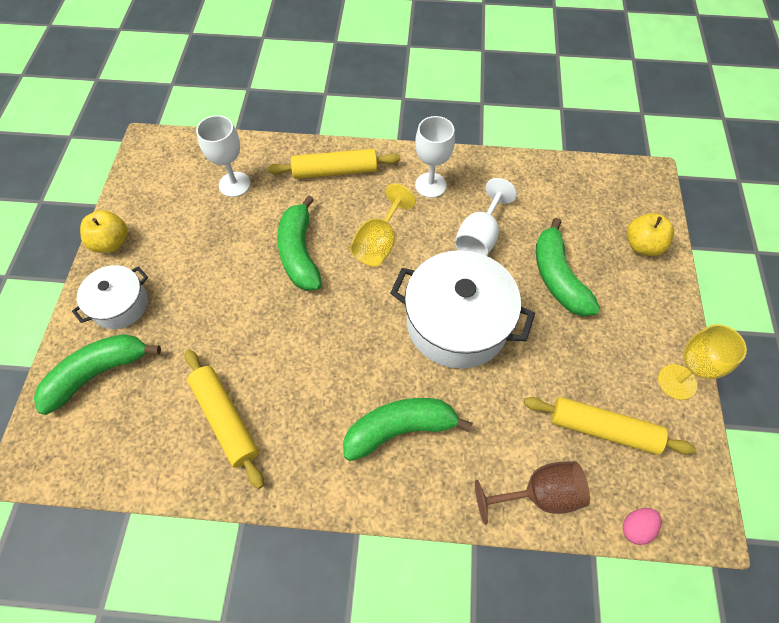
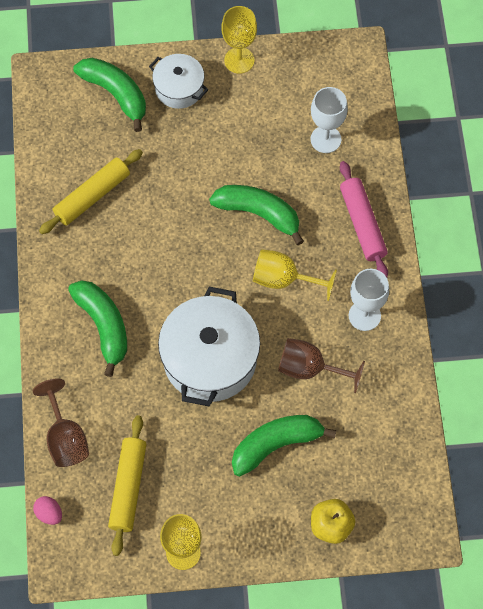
camera: 80 degrees right, 5 degrees up
yellow apple [80,210,128,253] -> yellow goblet [221,6,257,74]
yellow rolling pin [267,149,400,179] -> pink rolling pin [340,161,388,278]
green banana [277,195,322,291] -> green banana turned 45 degrees clockwise [209,185,304,245]
white goblet [455,178,517,256] -> brown goblet [278,338,365,393]

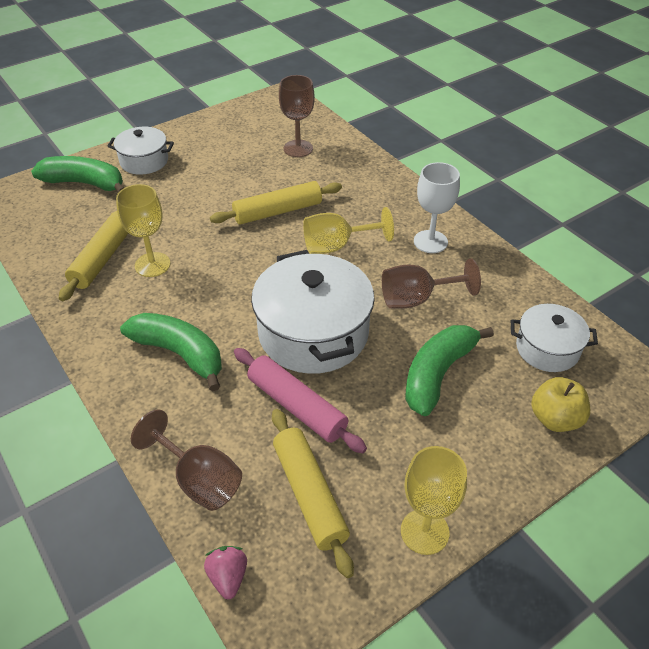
camera: 30 degrees left, 20 degrees down
pink egg [33,496,62,525] -> pink strawberry [204,546,247,599]
green banana [209,185,304,245] -> yellow rolling pin [210,181,342,224]
yellow goblet [221,6,257,74] -> yellow goblet moved to [116,184,170,277]
white goblet [311,87,348,153] -> brown goblet [279,75,315,157]
pink rolling pin [340,161,388,278] -> pink rolling pin moved to [234,348,367,453]
none -> white pot [511,304,598,372]

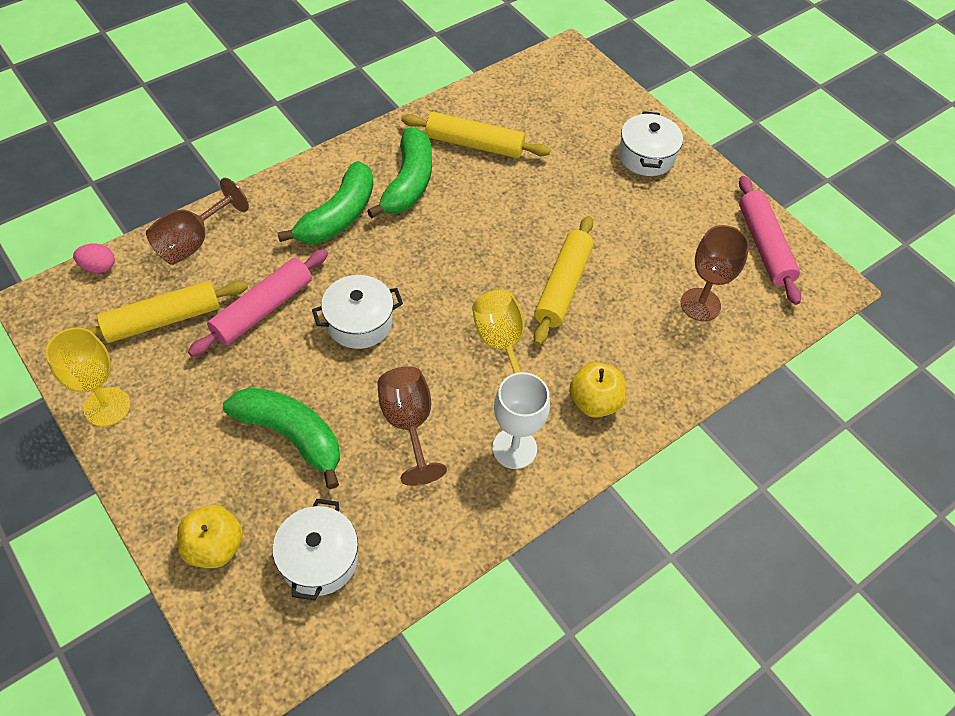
camera: 85 degrees right, 10 degrees up
green banana [31,156,124,193] -> green banana moved to [367,128,432,218]
yellow goblet [116,184,170,277] -> none
pink strawberry [204,546,247,599] -> pink egg [73,243,115,273]
yellow rolling pin [210,181,342,224] -> yellow rolling pin turned 45 degrees clockwise [534,216,594,346]
white pot [251,250,375,374] -> white pot [312,275,403,349], size x0.56
none -> yellow apple [569,362,626,418]
none -> pink rolling pin [739,176,801,305]

